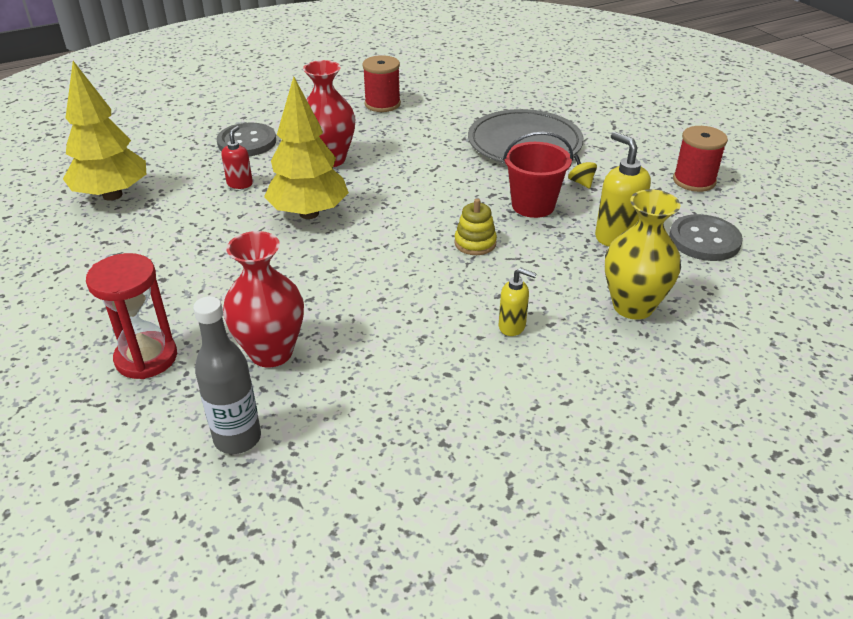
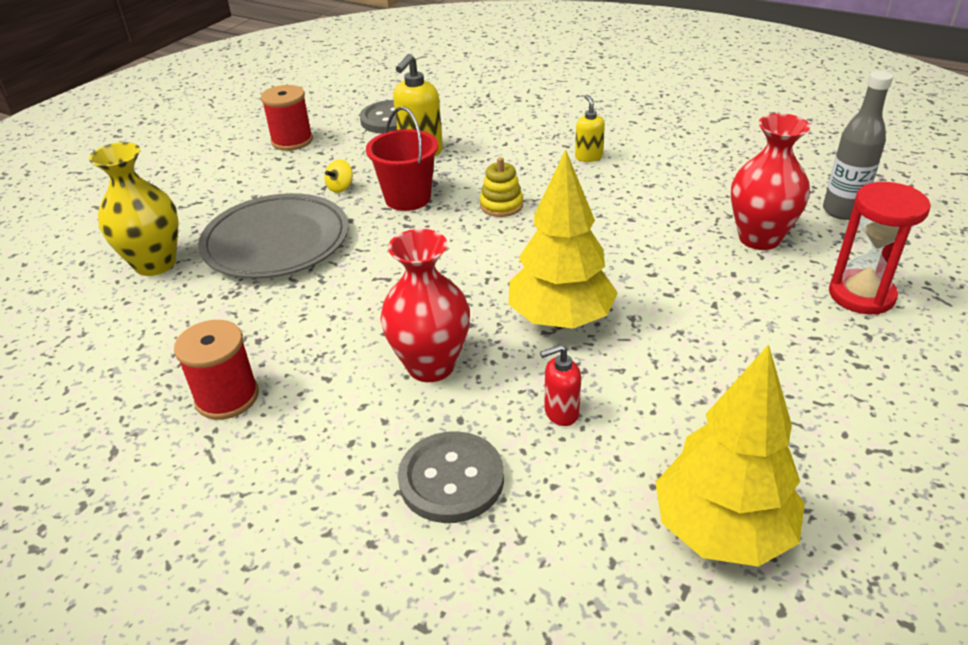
camera: 120 degrees left, 0 degrees up
yellow vase [605,189,681,320] -> yellow vase moved to [89,142,179,276]

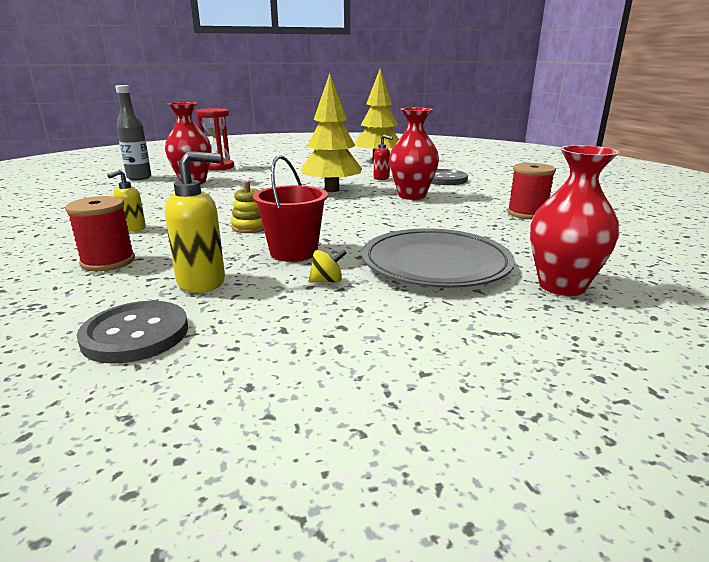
camera: 140 degrees left, 15 degrees down
yellow vase [89,142,179,276] -> red vase [530,145,620,296]
red spool [261,85,313,151] -> red spool moved to [65,196,135,271]

